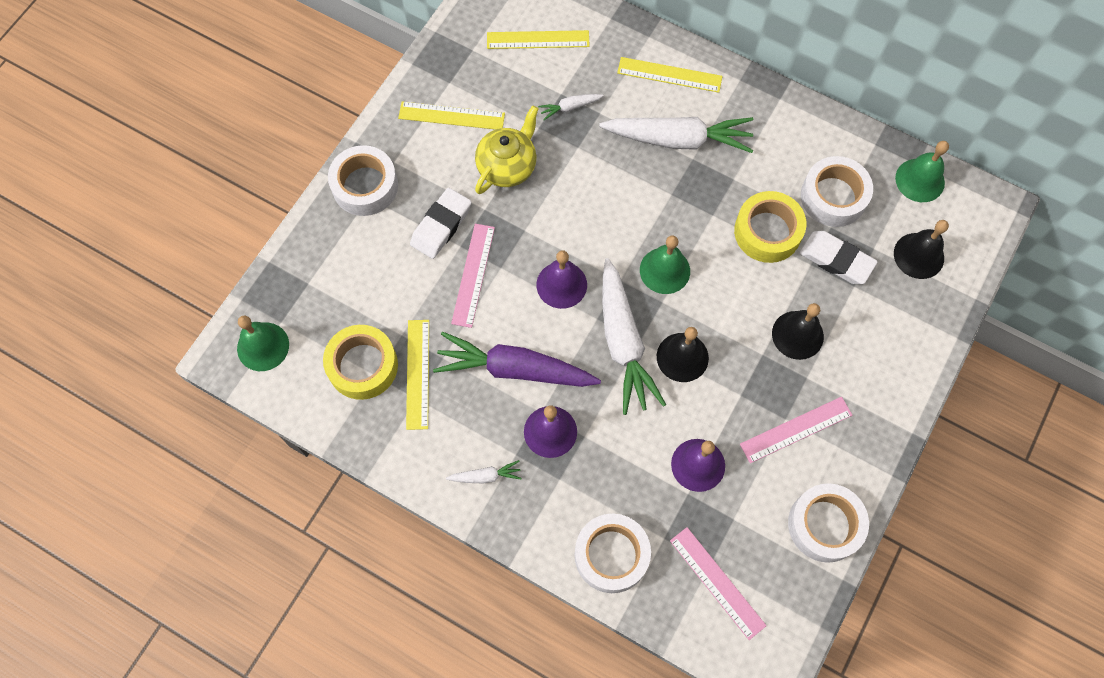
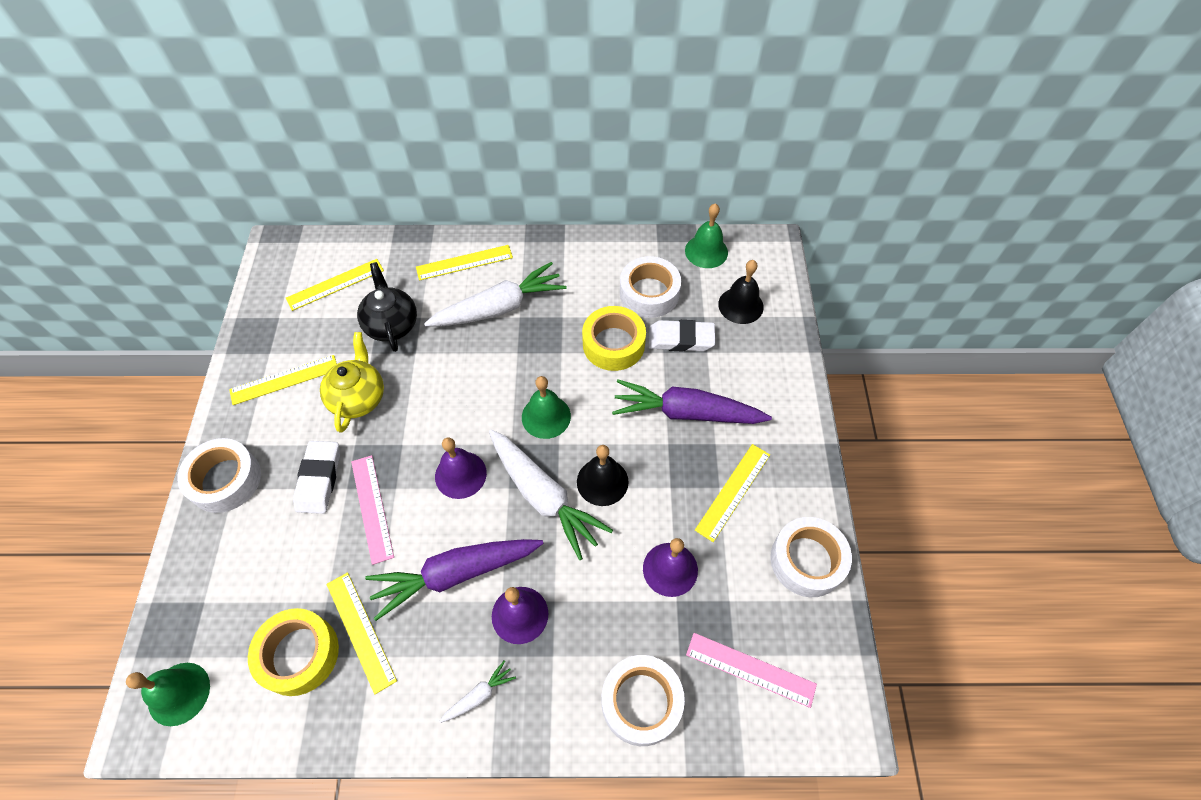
camera: 30 degrees left, 10 degrees down
white carrot [538,94,604,120] -> black teapot [357,262,417,352]
pink ruler [740,397,852,463] -> yellow ruler [695,444,770,542]
black bell [772,303,824,360] -> purple carrot [612,379,772,424]

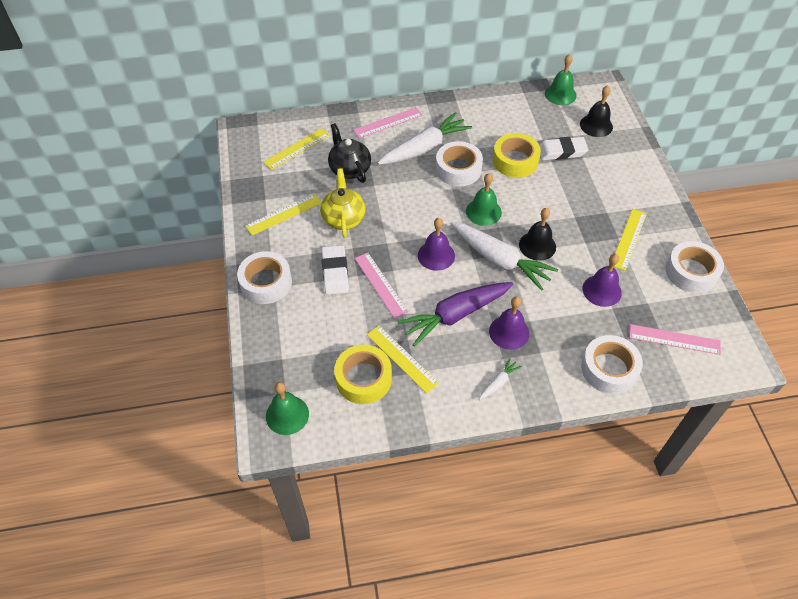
camera: 10 degrees left, 5 degrees down
yellow ruler [416,245,513,281] -> pink ruler [353,107,423,138]
purple carrot [612,379,772,424] -> none
white tape [620,256,681,318] -> white tape moved to [436,141,483,186]

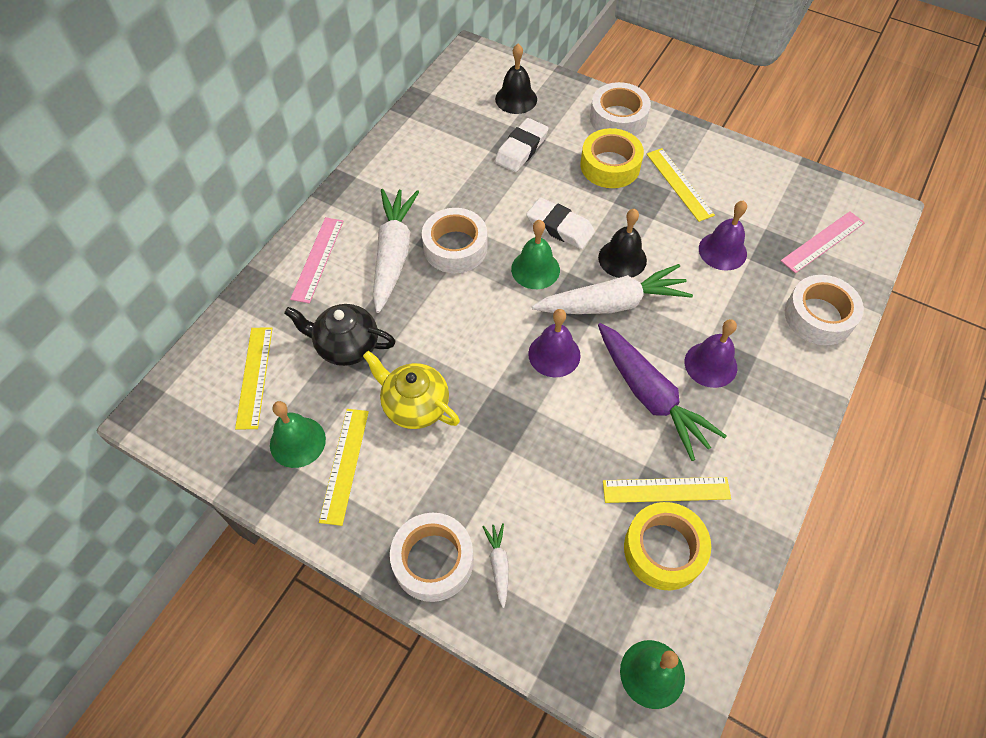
camera: 50 degrees left, 5 degrees up
white eraser [321,245,349,295] -> white eraser moved to [526,197,595,249]
pink ruler [355,253,408,318] -> none
purple carrot [398,282,513,347] -> purple carrot turned 45 degrees counterclockwise [598,323,726,461]
white carrot [479,358,522,400] -> white carrot moved to [483,523,509,608]
yellow tape [493,133,541,178] -> yellow tape moved to [581,128,644,188]
green bell [545,54,577,105] -> green bell moved to [270,401,326,468]
white tape [666,241,724,293] -> white tape moved to [590,82,651,136]

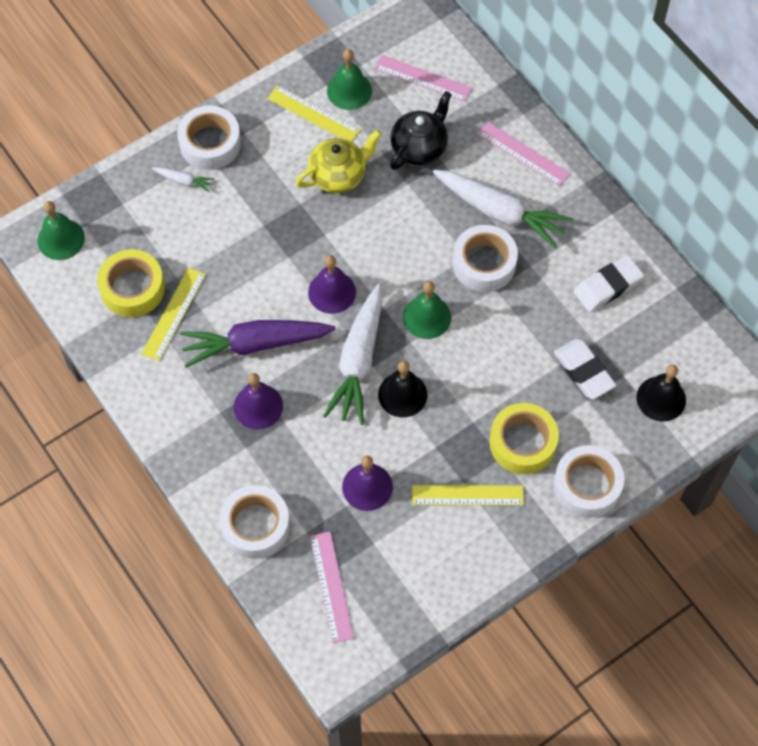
camera: 115 degrees right, 5 degrees up
yellow ruler [235,327,272,430] -> pink ruler [374,55,472,102]
white eraser [526,197,595,249] -> white eraser moved to [574,256,644,312]

